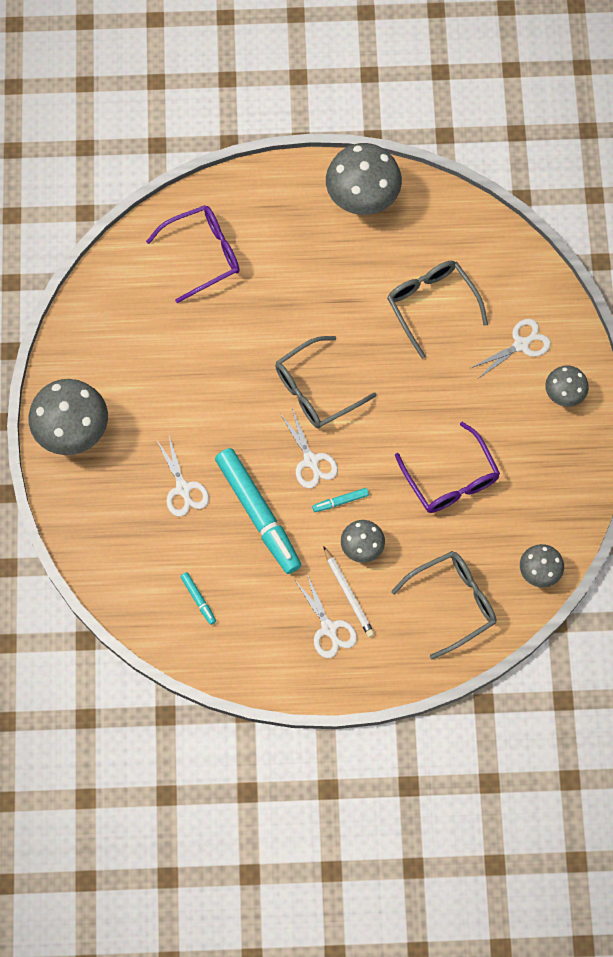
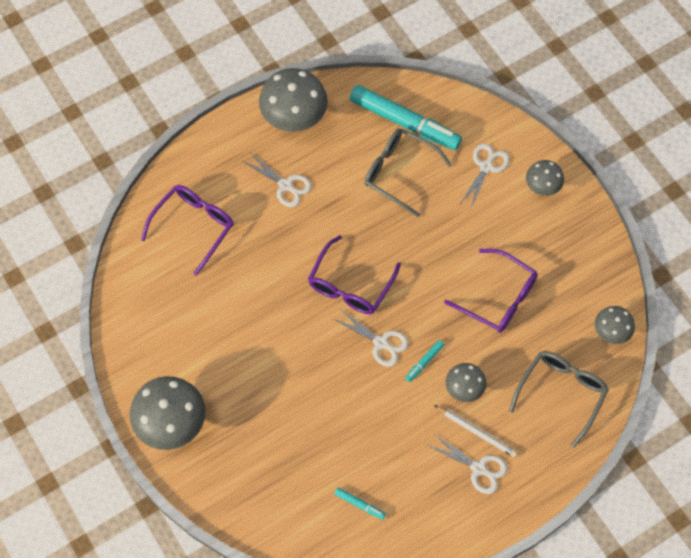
camera: 30 degrees left, 5 degrees down
white scissors [156,433,209,517] -> white scissors moved to [243,153,312,207]
turquoise marker [215,448,301,574] -> turquoise marker moved to [350,85,462,150]
grey glasses [275,336,377,429] -> purple glasses [308,235,401,314]

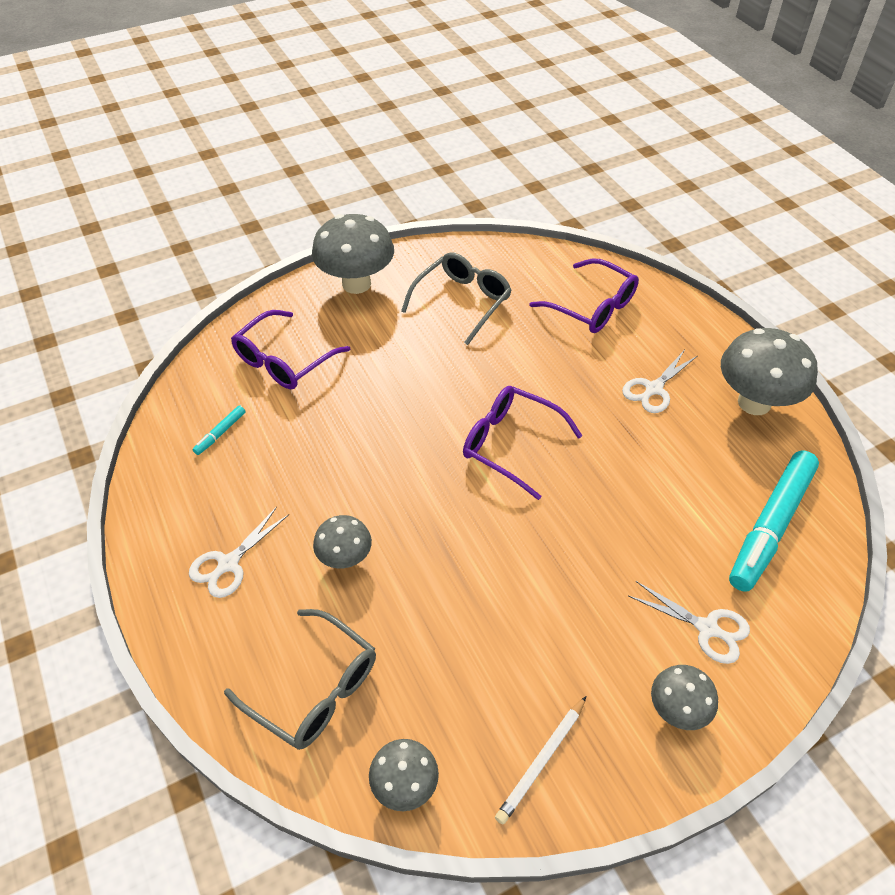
camera: 95 degrees right, 15 degrees down
white scissors [334,309,409,367] -> none
grey glasses [364,128,452,217] -> grey glasses moved to [401,253,512,345]
turquoise marker [405,340,444,382] -> none
white pencil [434,405,518,458] -> white pencil moved to [495,696,586,825]
purple glasses [444,249,538,333] -> purple glasses moved to [231,310,350,389]

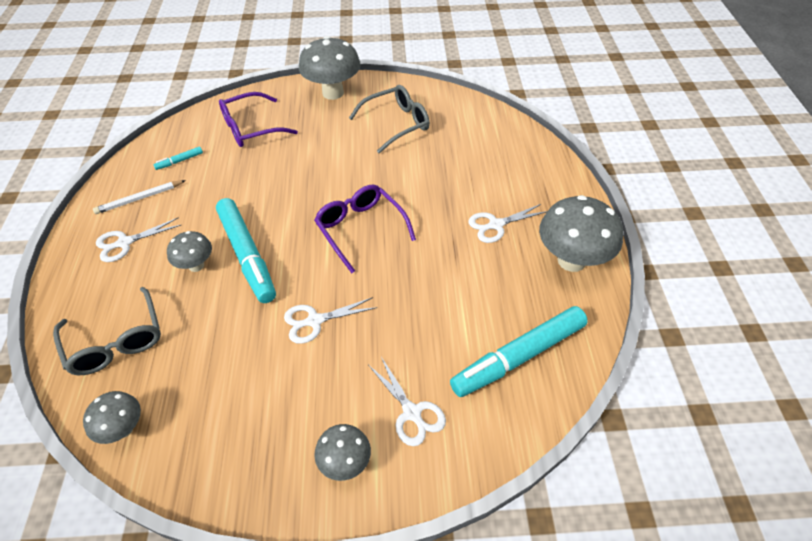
camera: 25 degrees right, 0 degrees up
white pencil [495,696,586,825] -> white pencil moved to [93,180,186,214]
purple glasses [530,258,639,333] -> none
none -> turquoise marker [216,198,276,303]
none -> white scissors [284,297,377,344]

